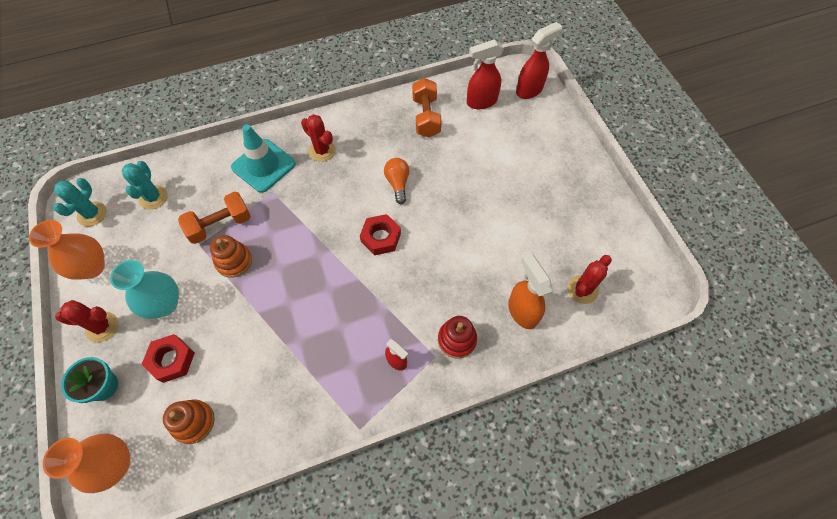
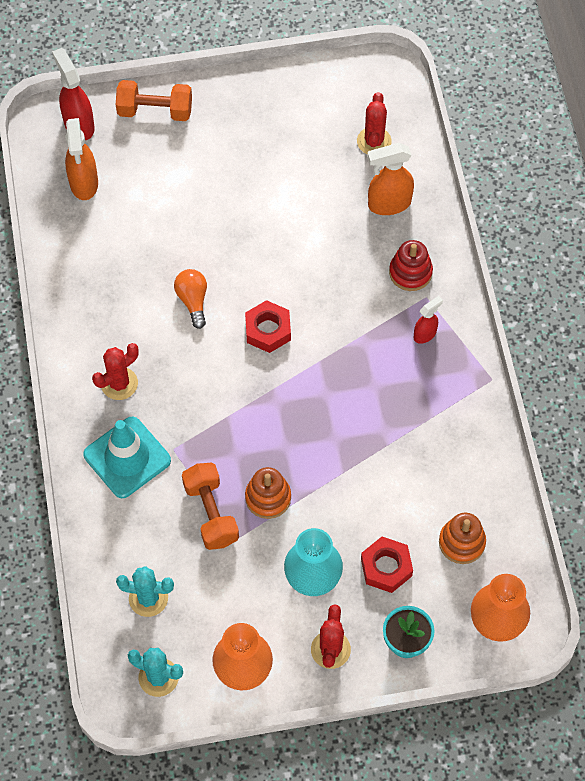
camera: 80 degrees left, 0 degrees up
orange light bulb [384,158,410,204] -> orange light bulb turned 75 degrees clockwise [174,269,207,329]
orange dumbbell [412,78,441,137] -> orange dumbbell moved to [116,80,192,121]
red spray bottle [467,39,504,109] -> orange spray bottle [65,118,98,200]
red cactus [567,255,612,304] -> red cactus turned 45 degrees clockwise [357,92,392,154]

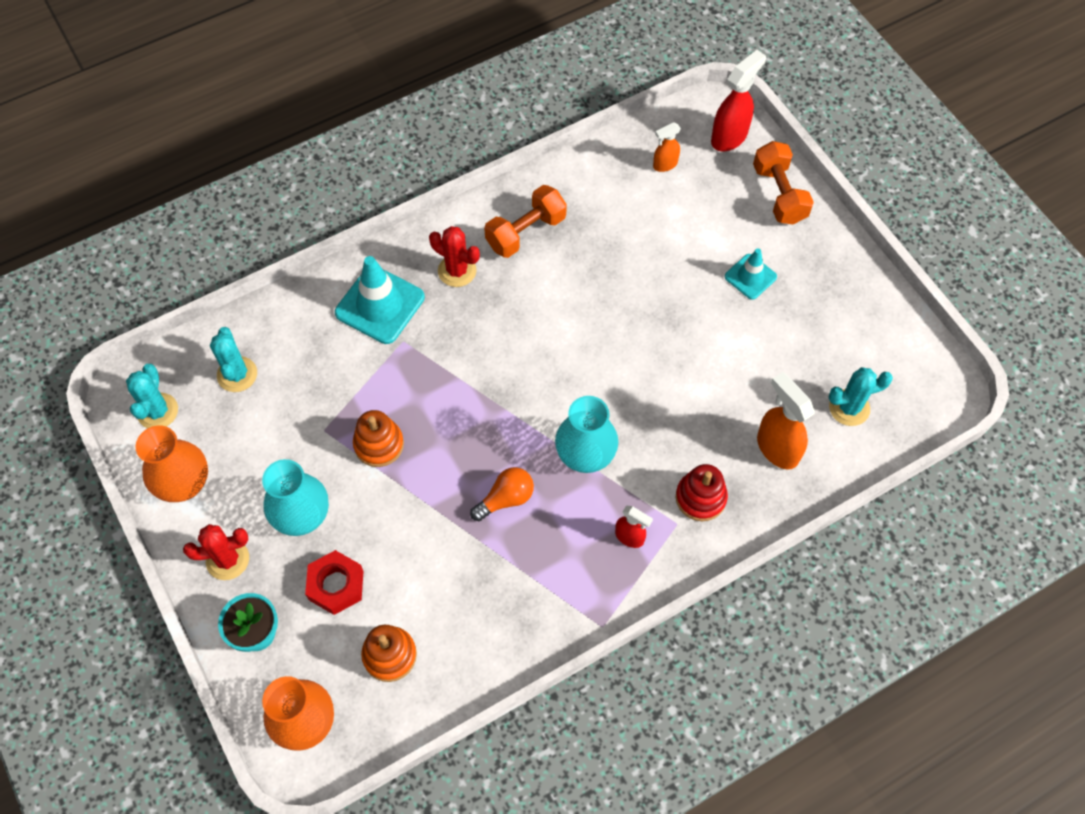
camera: 70 degrees right, 0 degrees up
orange spray bottle [65,118,98,200] -> orange spray bottle [653,122,681,172], size x0.58
orange light bulb [174,269,207,329] -> orange light bulb moved to [470,467,534,521]
orange dumbbell [182,463,239,550] -> orange dumbbell moved to [484,185,567,258]
red nut [245,300,291,353] -> none
red cactus [357,92,392,154] -> turquoise cactus [829,367,893,426]
none -> turquoise vase [555,396,618,473]
none -> turquoise traffic cone [725,249,777,300]

